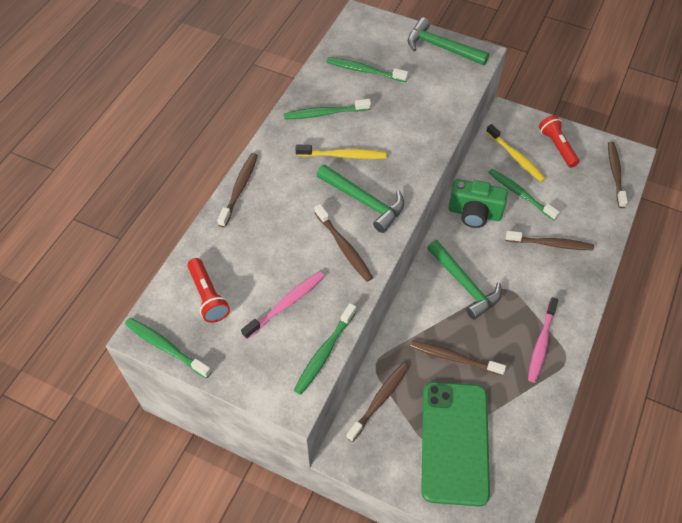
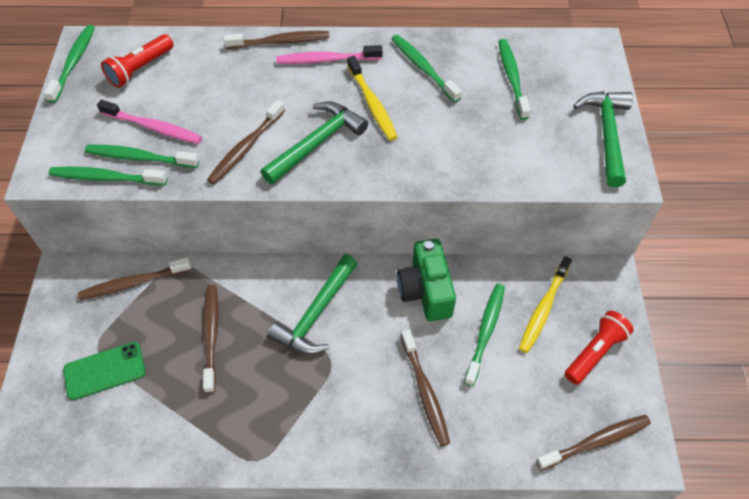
camera: 65 degrees right, 0 degrees up
green hammer [317,165,404,233] -> green hammer turned 150 degrees counterclockwise [261,102,368,184]
brown toothbrush [346,363,409,442] -> brown toothbrush turned 150 degrees clockwise [78,257,192,300]
green phone [421,382,490,507] -> green phone [63,342,146,400], size x0.52
pink toothbrush [528,297,558,383] -> pink toothbrush moved to [276,45,383,64]
none -> green toothbrush [85,145,199,168]

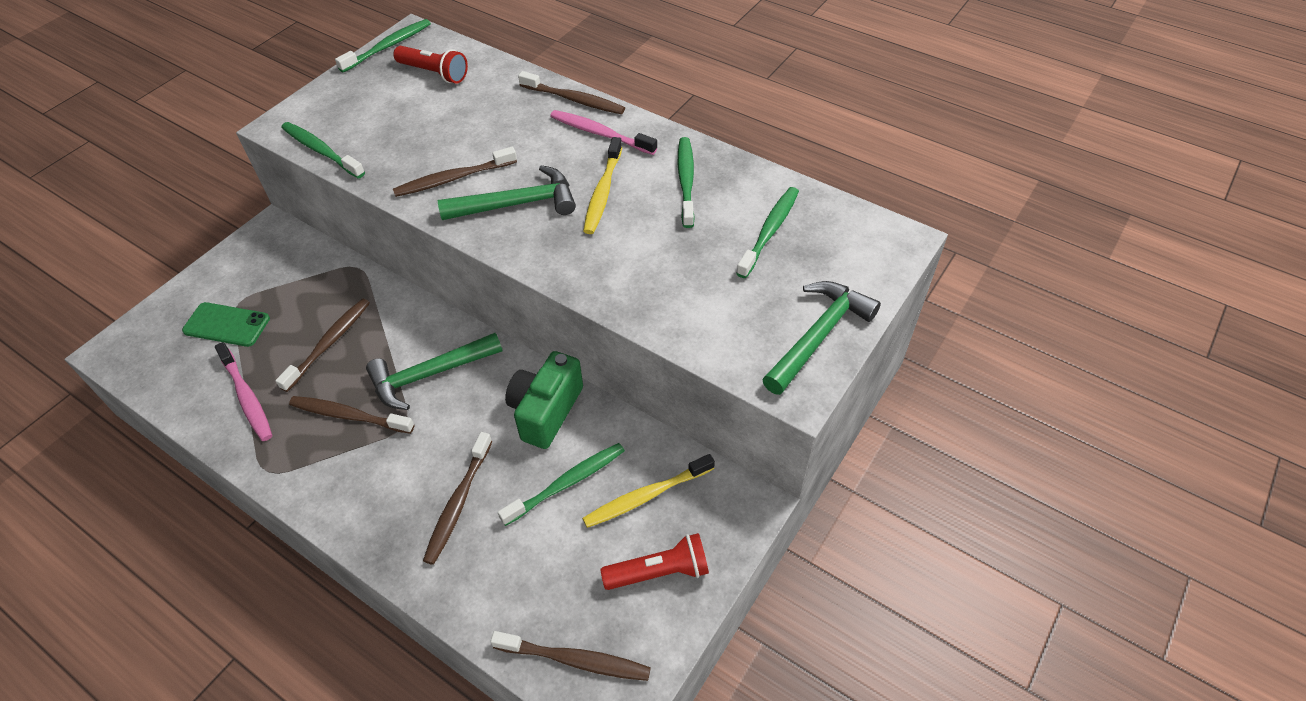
camera: 35 degrees right, 5 degrees down
brown toothbrush [78,257,192,300] -> brown toothbrush moved to [289,396,414,434]
green toothbrush [85,145,199,168] -> none
pink toothbrush [97,100,202,144] -> pink toothbrush moved to [215,342,272,441]
red flashlight [101,34,173,88] -> red flashlight turned 135 degrees counterclockwise [393,46,468,83]

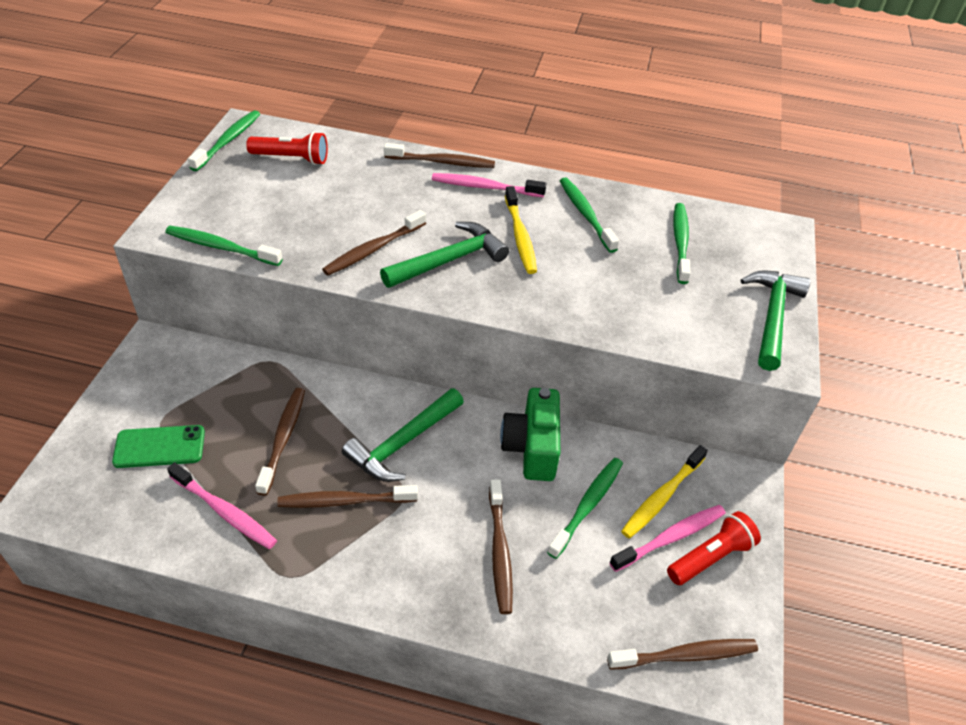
camera: 25 degrees left, 5 degrees down
none -> pink toothbrush [609,505,726,572]

